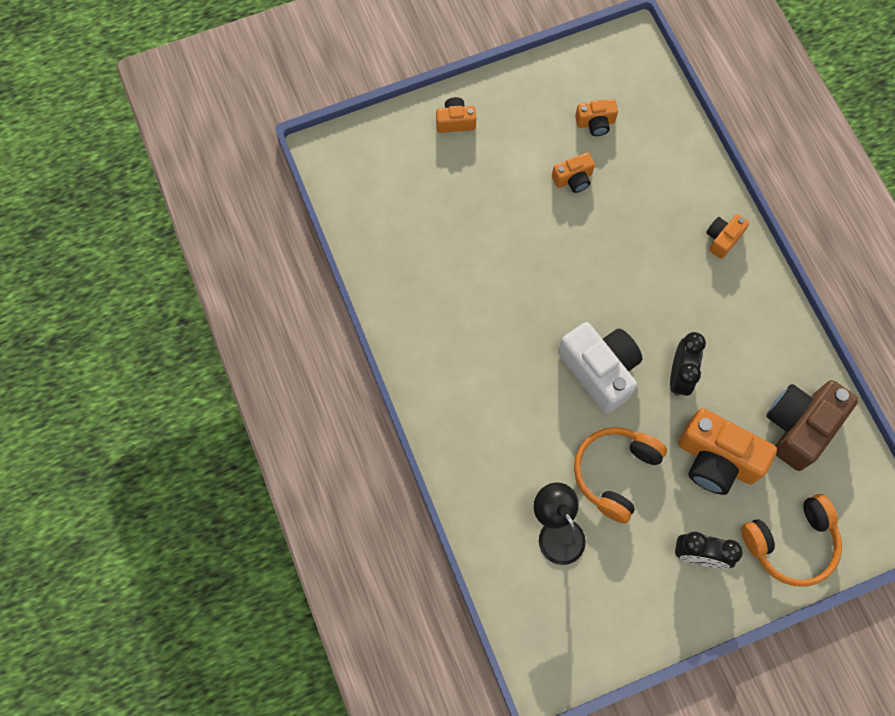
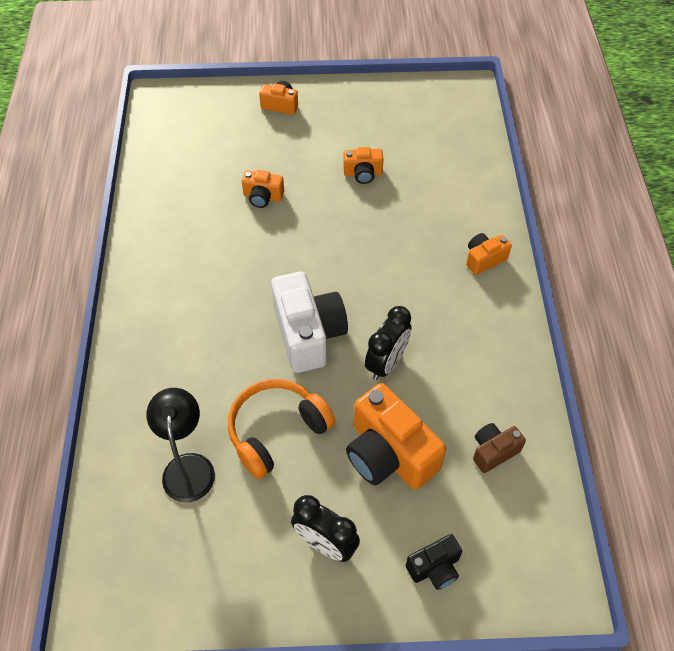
camera: 20 degrees right, 15 degrees down
orange camera [575,99,618,136] -> orange camera moved to [242,170,284,208]
orange headphones [741,494,842,587] -> black camera [406,534,462,590]
brown camera [766,380,858,471] -> brown camera [473,423,526,473], size x0.51

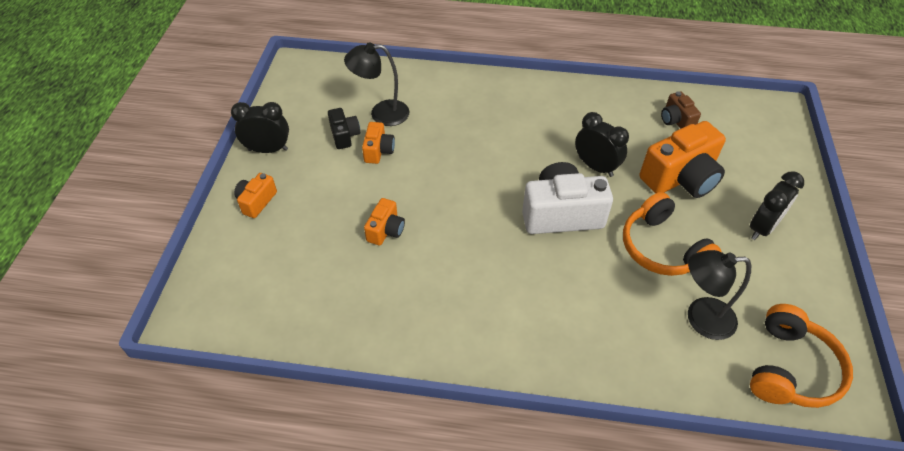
camera: 80 degrees left, 5 degrees down
black camera [406,534,462,590] -> black camera moved to [328,108,360,149]
orange camera [466,233,512,275] -> none
none -> black clock [231,102,289,153]
none -> black lamp [344,43,410,126]
none -> orange headphones [750,304,853,408]

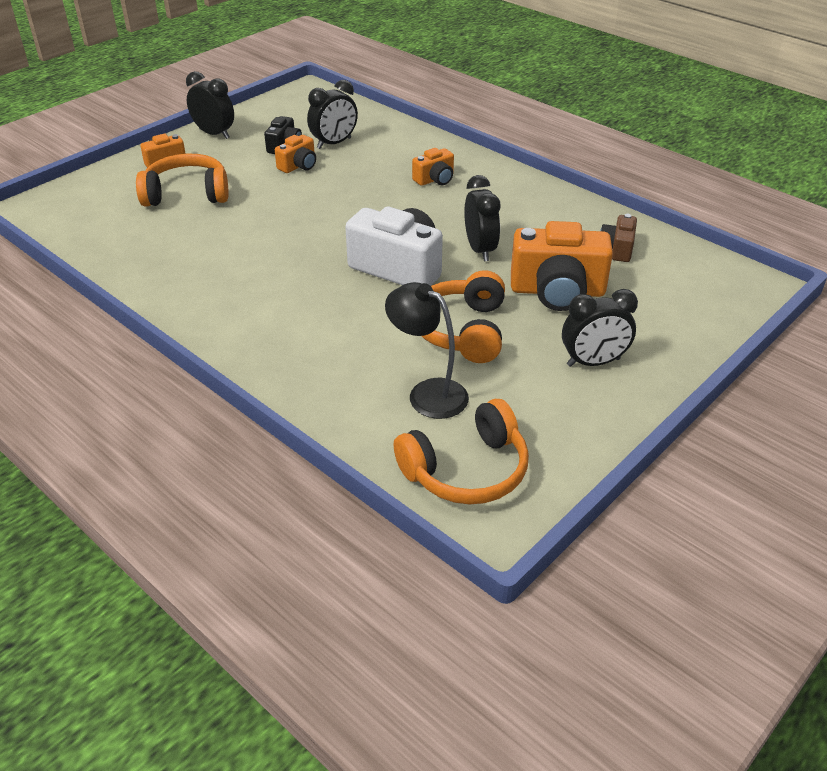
camera: 35 degrees right, 10 degrees down
black lamp [344,43,410,126] -> black clock [307,80,358,149]
orange camera [364,198,405,246] -> orange camera moved to [412,148,454,186]
none -> orange headphones [136,154,229,207]

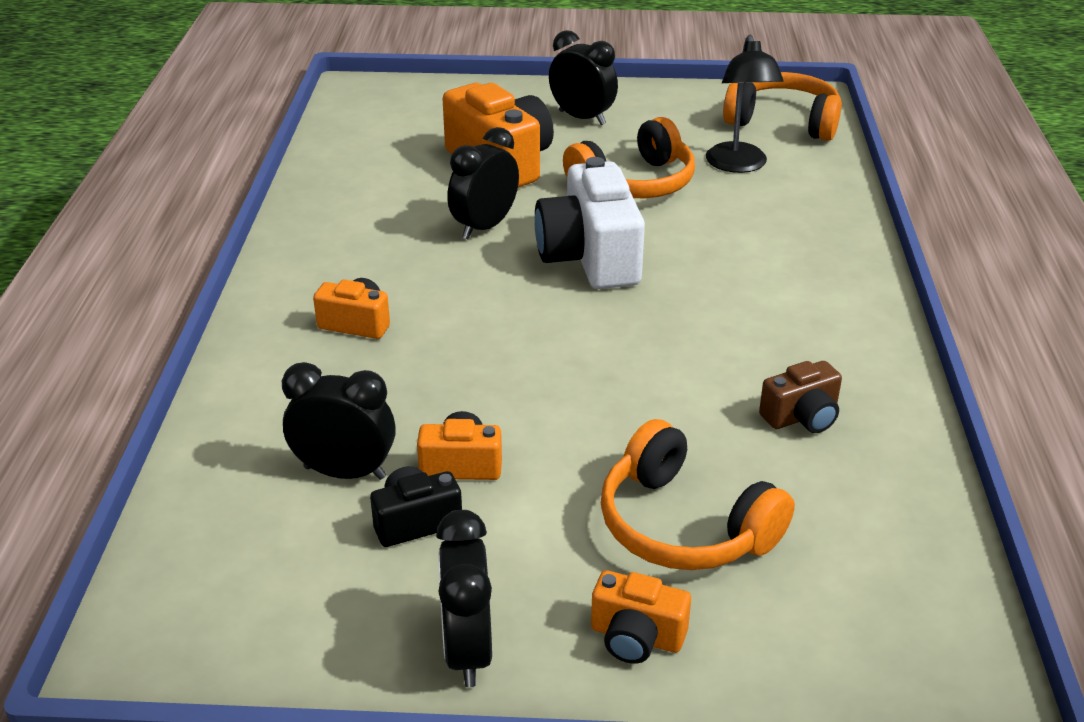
camera: 130 degrees left, 5 degrees down
brown camera [600,214,637,262] -> brown camera moved to [759,361,842,433]

